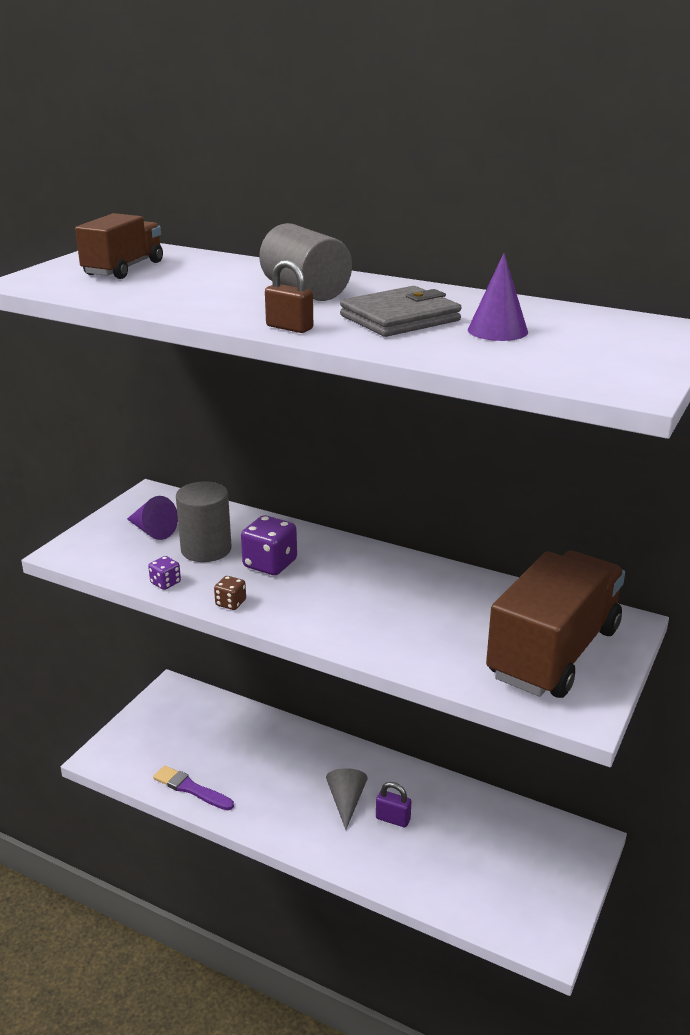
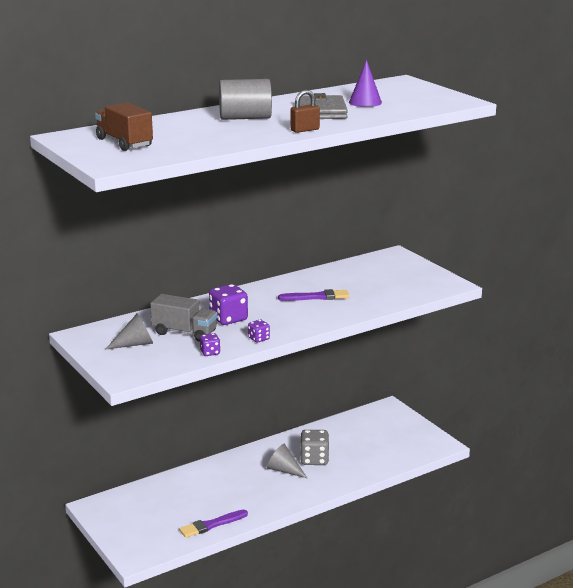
camera: 60 degrees left, 5 degrees down
purple cone [127,496,178,540] -> grey cone [105,313,153,350]
grey cylinder [176,481,232,562] -> grey truck [150,294,218,342]
brown dice [214,576,246,610] -> purple dice [248,320,270,343]
purple padlock [376,782,411,827] -> grey dice [300,430,329,465]
brown truck [486,551,625,698] -> none
none -> purple brush [278,289,349,301]

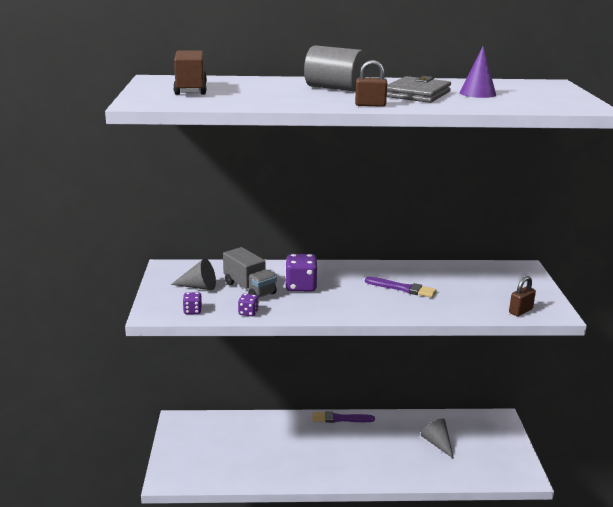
camera: 30 degrees right, 0 degrees up
purple brush [179,510,248,538] -> purple brush moved to [313,411,375,423]
purple dice [248,320,270,343] -> purple dice moved to [183,292,202,314]
grey cone [267,444,307,478] -> grey cone moved to [421,419,454,459]
grey dice [300,430,329,465] -> none
none -> brown padlock [509,276,536,316]

